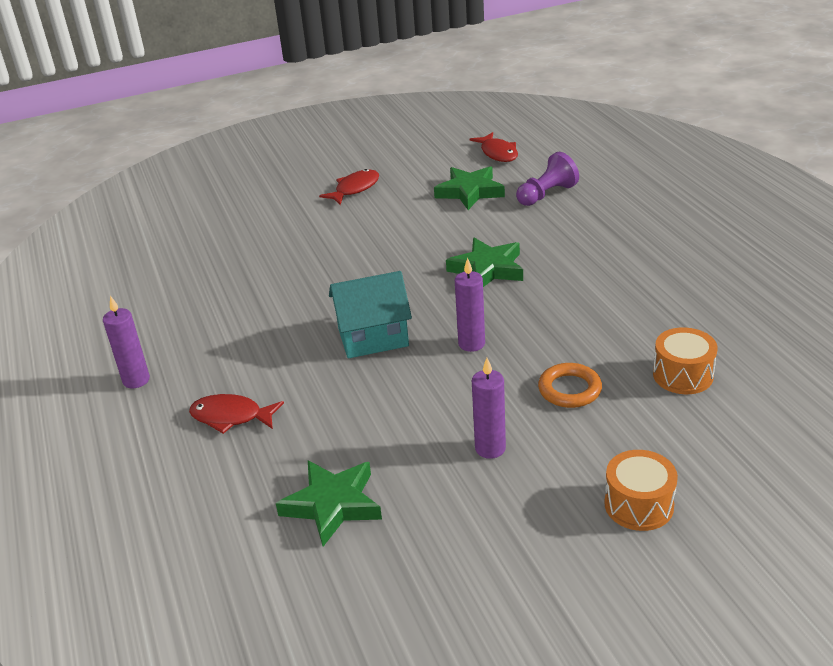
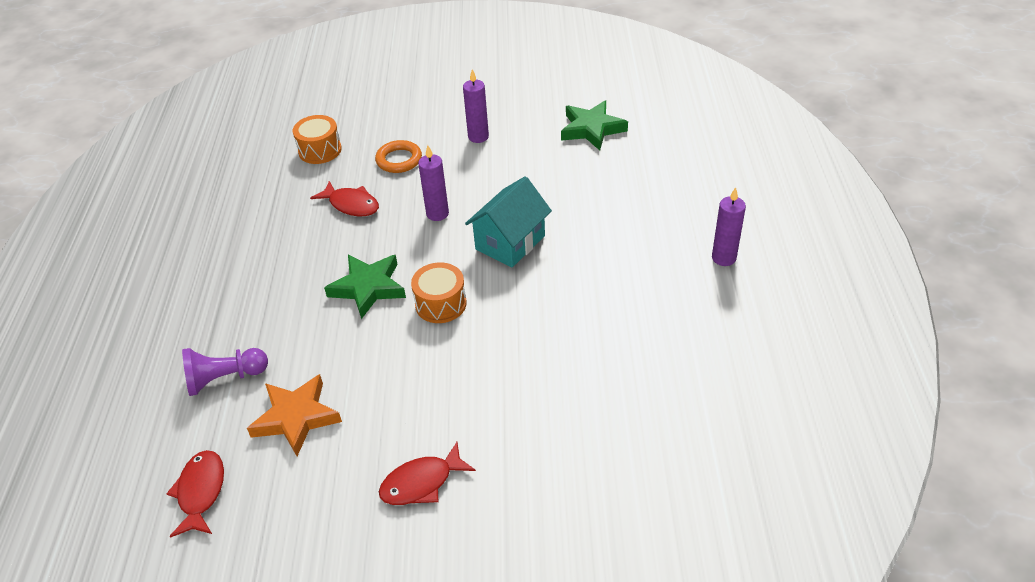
camera: 160 degrees left, 10 degrees up
red fish [189,394,284,434] -> red fish moved to [310,181,379,216]
turquoise house [329,271,412,358] -> turquoise house turned 60 degrees counterclockwise [465,176,552,268]
green star [434,166,505,210] -> orange star [247,374,342,456]
orange drum [604,450,678,531] -> orange drum moved to [411,262,467,323]

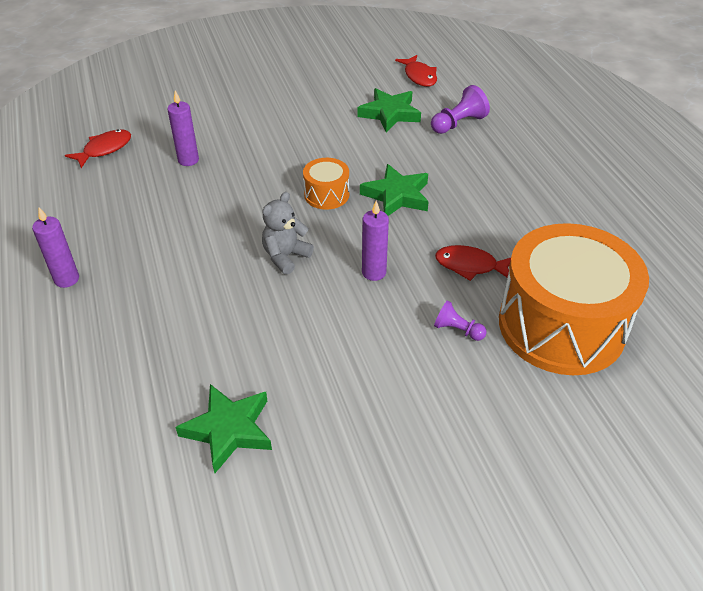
camera: 160 degrees right, 0 degrees up
orange star [247,374,342,456] -> green star [357,88,421,132]
orange drum [293,115,342,164] -> orange drum [499,223,649,375], size x2.33
orange ring [375,140,422,173] -> purple pawn [434,300,487,341]
red fish [379,442,476,505] -> red fish moved to [65,129,131,168]
purple candle [463,69,489,143] -> purple candle moved to [167,90,199,166]
turquoise house [465,176,552,268] -> grey teddy bear [262,192,314,275]

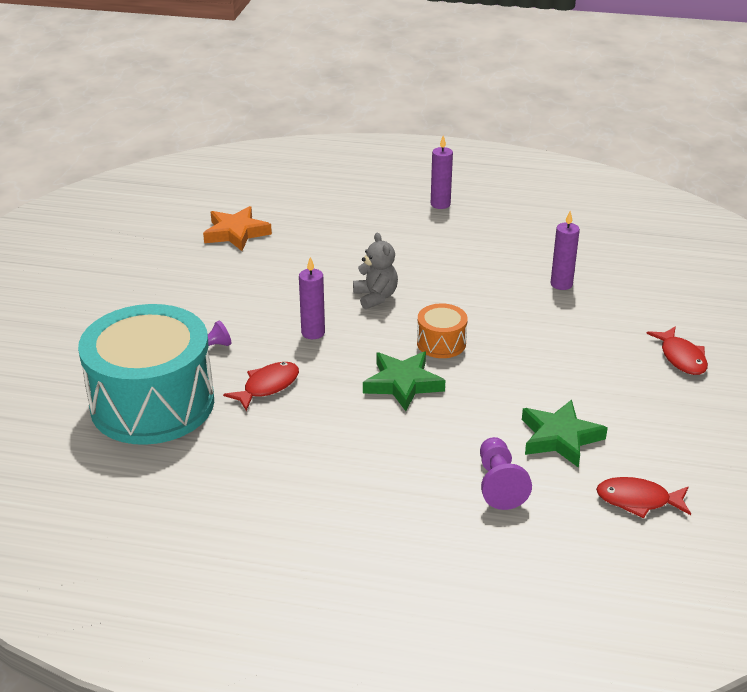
camera: 120 degrees right, 10 degrees down
red fish [65,129,131,168] -> red fish moved to [646,326,708,375]
green star [176,384,272,473] -> orange star [203,206,272,251]
orange drum [499,223,649,375] -> turquoise drum [78,304,214,445]

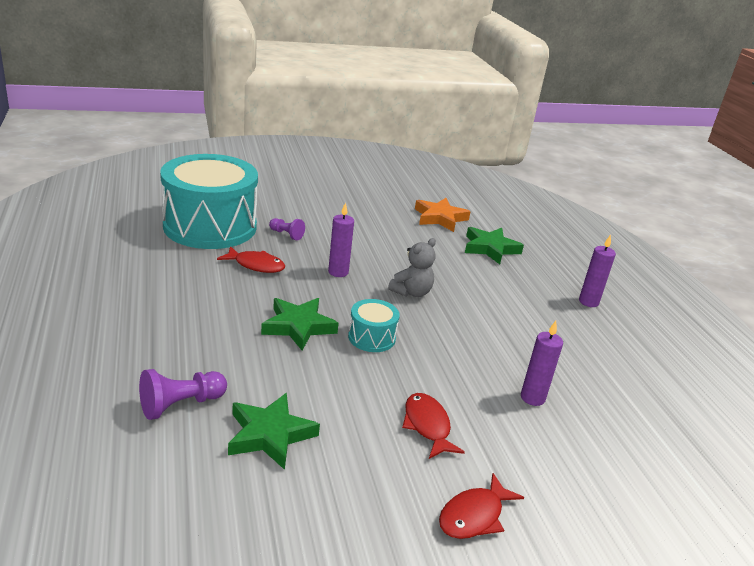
camera: 60 degrees right, 5 degrees down
orange drum [417,303,468,358] -> turquoise drum [348,299,400,352]
red fish [596,477,691,519] -> red fish moved to [402,393,465,459]
none -> green star [465,227,524,264]

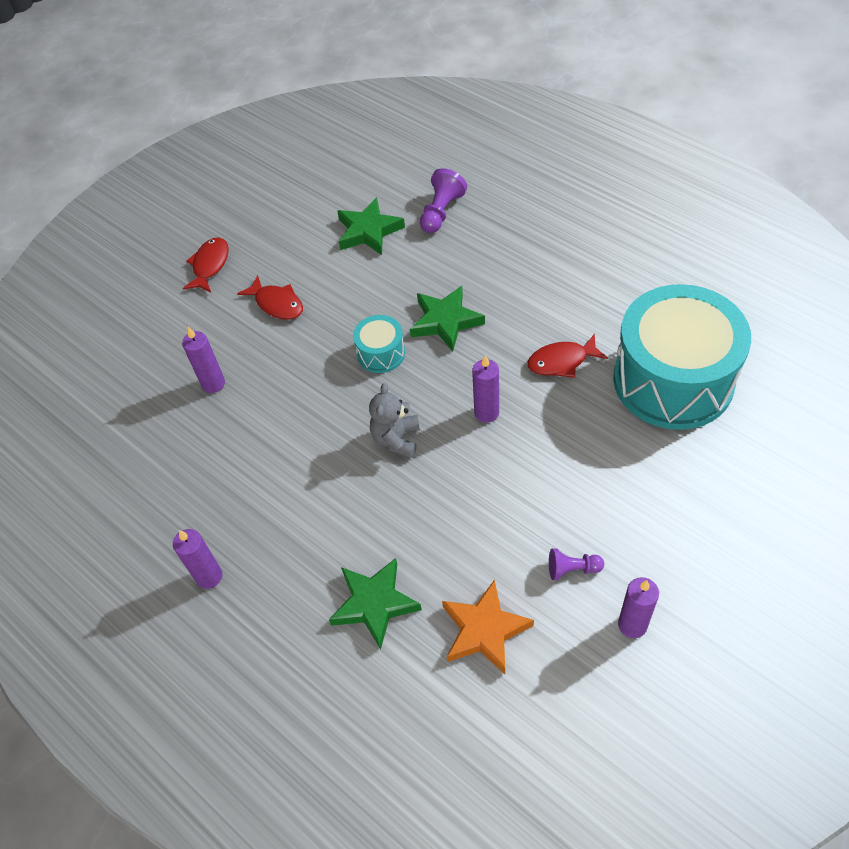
camera: 155 degrees right, 25 degrees up
purple pawn [269,218,305,240] -> purple pawn moved to [549,548,604,580]
none -> purple candle [618,577,659,638]

